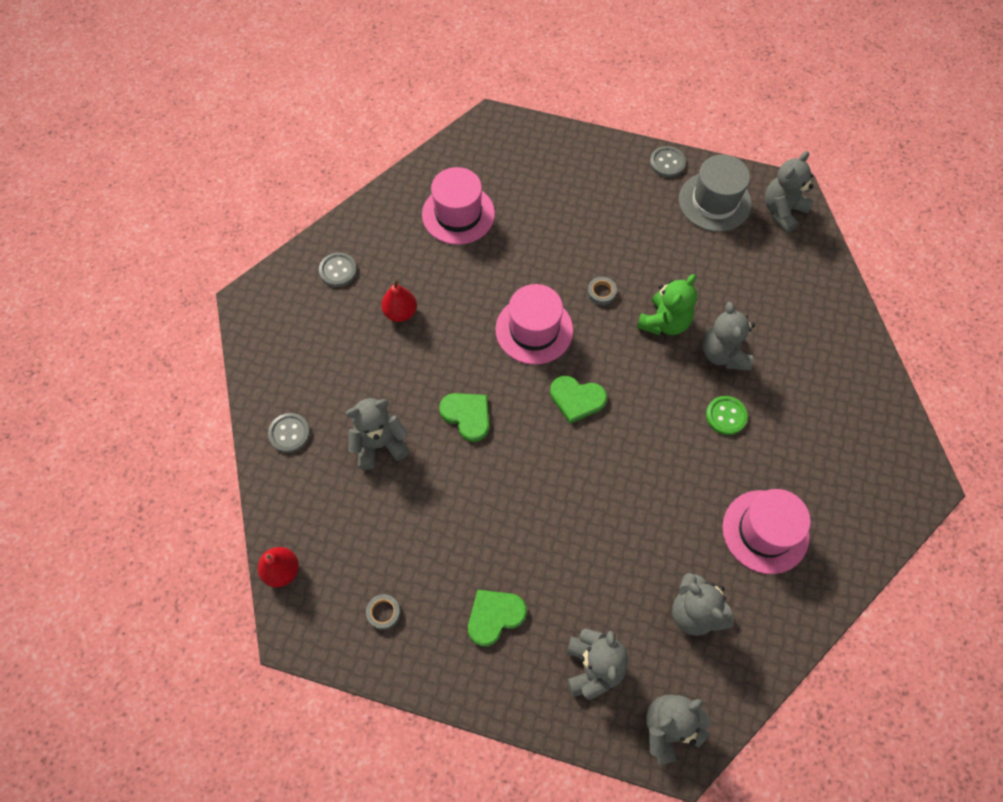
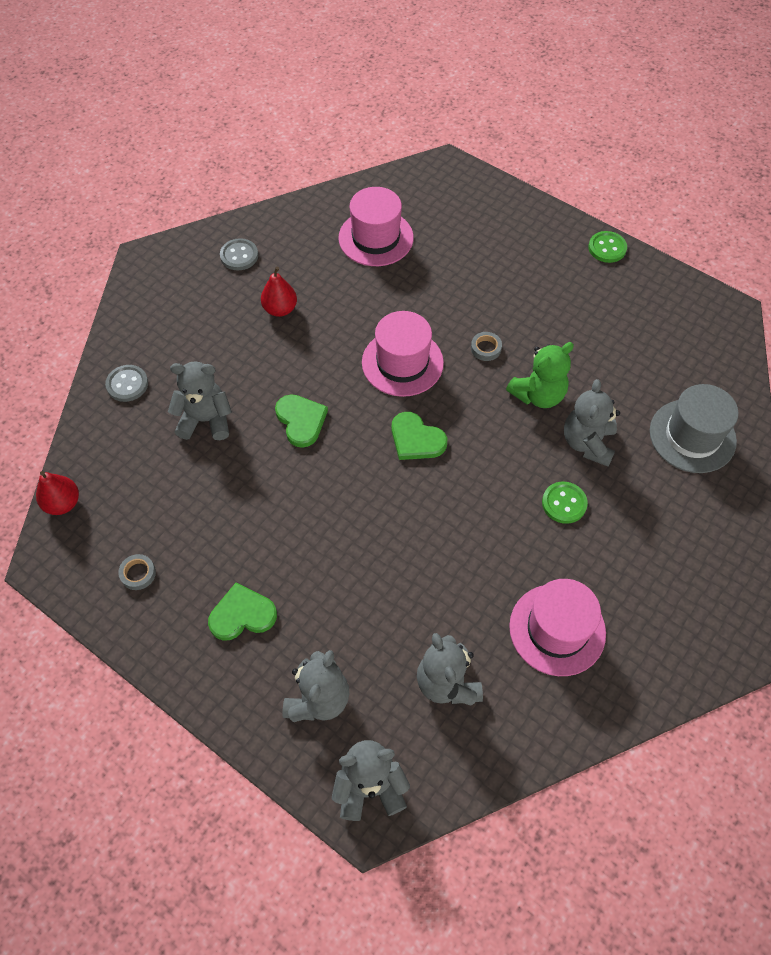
camera: 20 degrees right, 5 degrees down
grey button [650,146,686,177] -> green button [588,231,627,263]
grey hat [679,155,752,232] -> grey hat moved to [650,384,739,473]
grey teddy bear [765,151,814,233] -> none

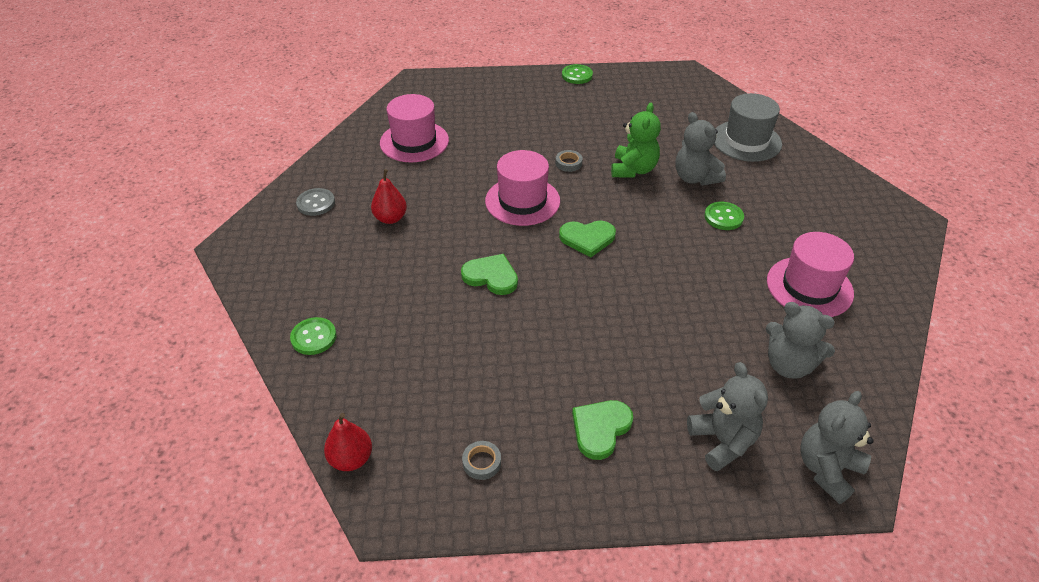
camera: 40 degrees left, 15 degrees down
grey button [105,365,148,402] -> green button [290,317,337,355]
grey teddy bear [168,361,232,440] -> none

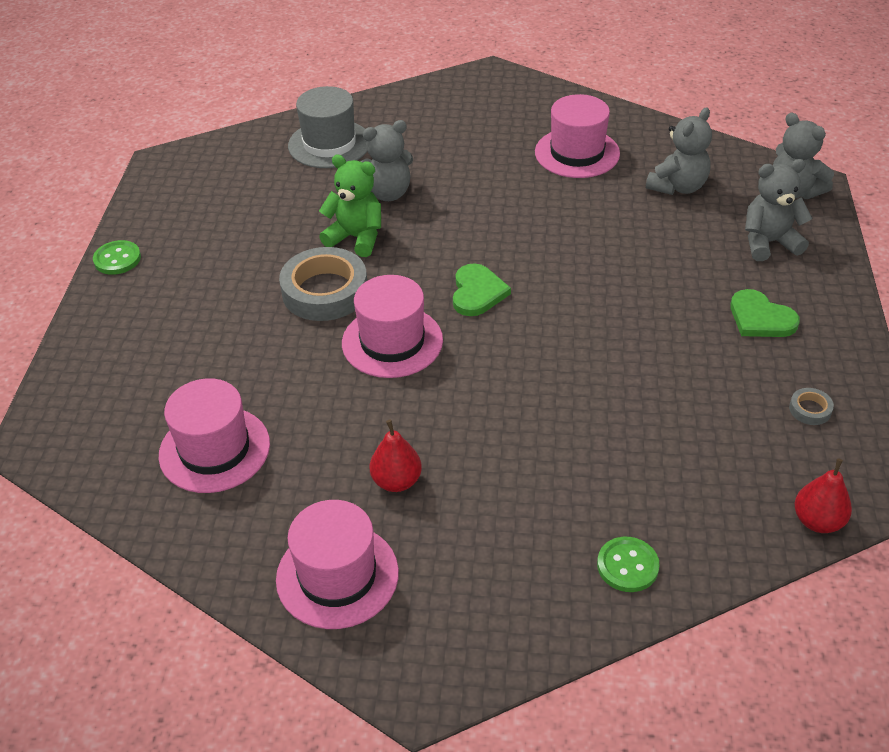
camera: 80 degrees left, 0 degrees up
grey button [296,188,335,216] -> pink hat [276,500,399,629]
green heart [461,254,518,295] -> none
grey tape [556,150,583,172] -> grey tape [279,247,367,321], size x2.37
green button [704,202,744,230] -> none

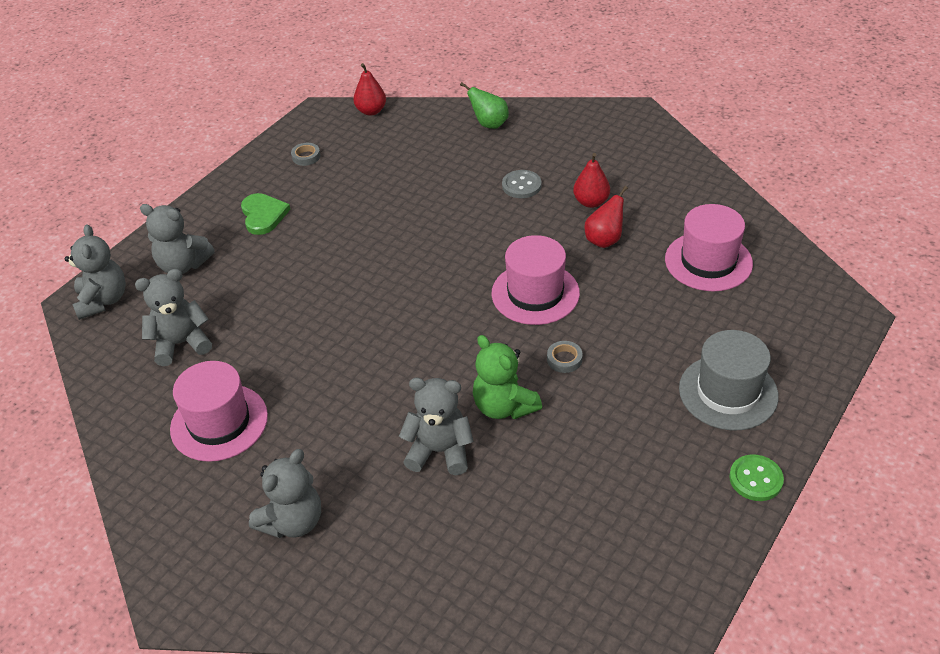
camera: 150 degrees left, 0 degrees up
pink hat [276,500,399,629] -> none
grey tape [279,247,367,321] -> grey tape [547,341,583,373], size x0.42
grey hat [288,86,368,168] -> grey hat moved to [679,330,779,431]
green heart [453,263,511,316] -> none
green button [597,537,660,592] -> green pear [460,82,509,129]
none -> grey teddy bear [249,449,321,538]
none -> grey button [502,170,541,198]
none -> red pear [584,186,628,248]

